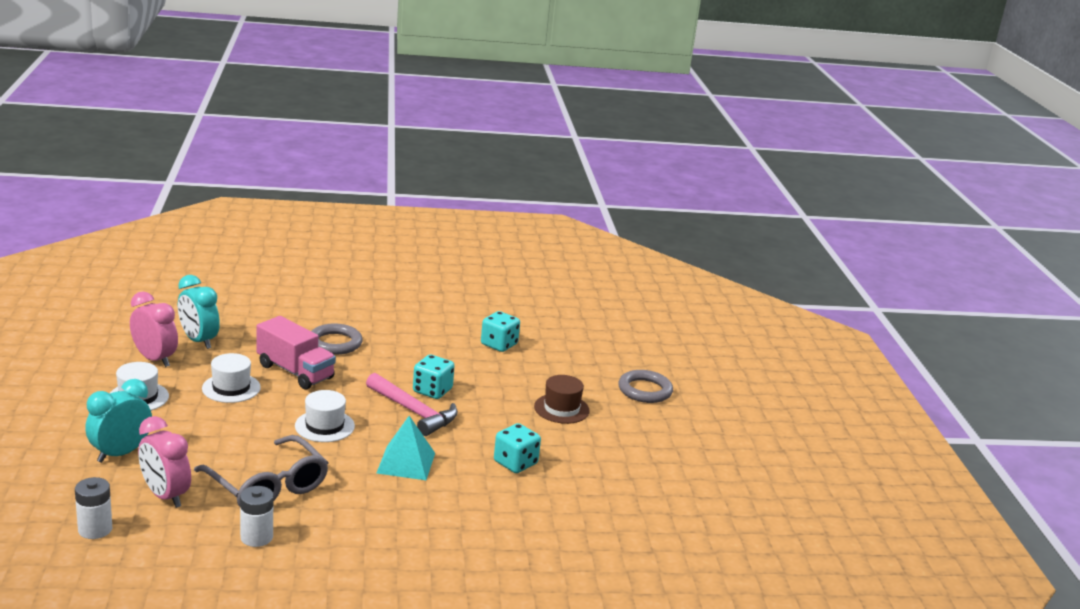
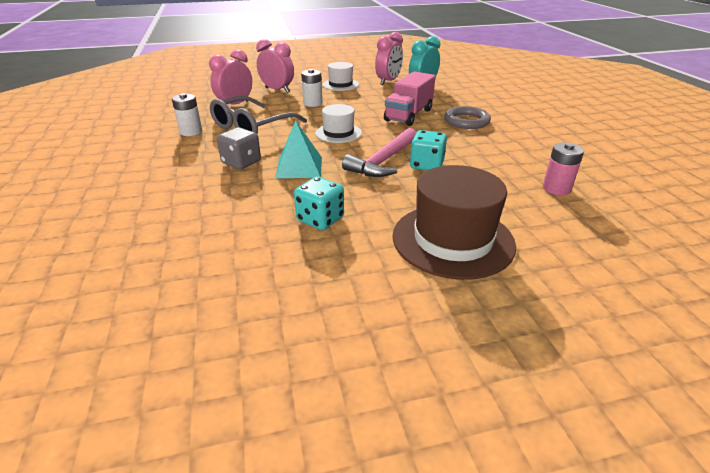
camera: 85 degrees right, 10 degrees up
white battery [75,477,112,539] -> white battery moved to [301,69,322,107]
turquoise clock [85,379,152,463] -> pink clock [256,39,294,93]
white hat [202,353,261,403] -> none
turquoise dice [481,311,520,352] -> pink battery [543,142,584,195]
brown hat [534,375,590,424] -> brown hat [392,165,516,280], size x1.76
grey ring [618,370,673,403] -> none
none -> grey dice [217,127,261,170]

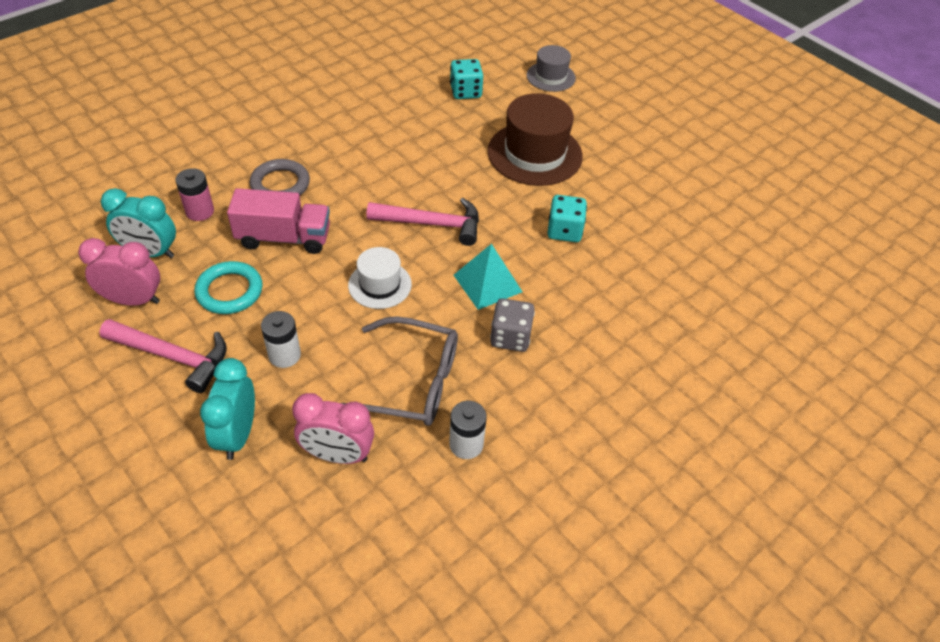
camera: 120 degrees left, 15 degrees up
pink clock [256,39,294,93] -> turquoise clock [200,358,255,460]
white hat [322,62,359,91] -> pink hammer [99,319,227,393]
turquoise dice [410,130,447,171] -> turquoise dice moved to [450,59,483,99]
pink battery [543,142,584,195] -> pink battery moved to [176,168,214,221]
none -> turquoise ring [195,261,263,314]
none -> grey hat [527,45,576,92]

